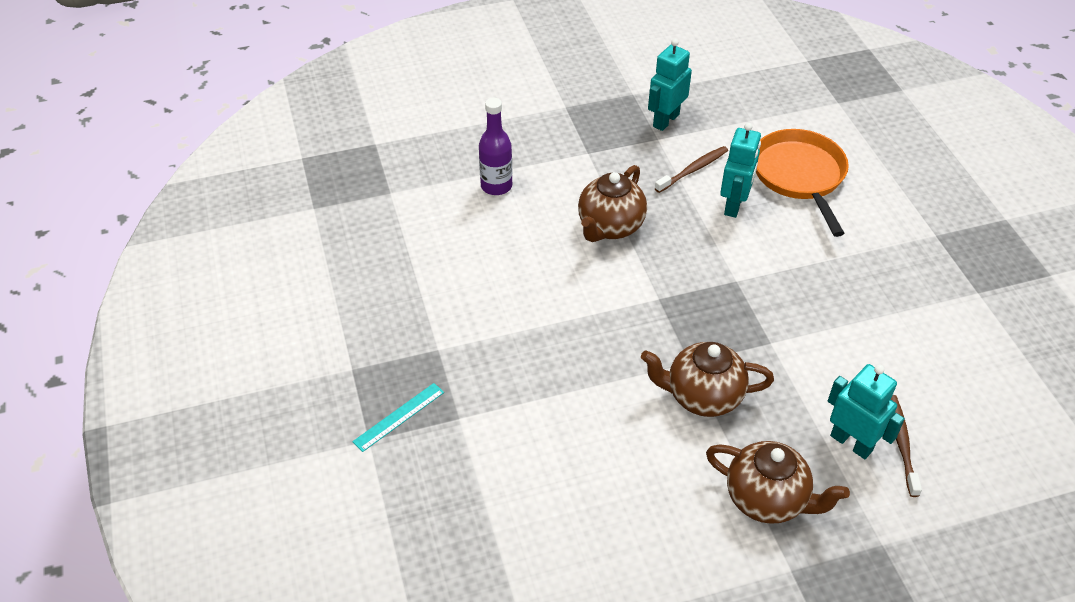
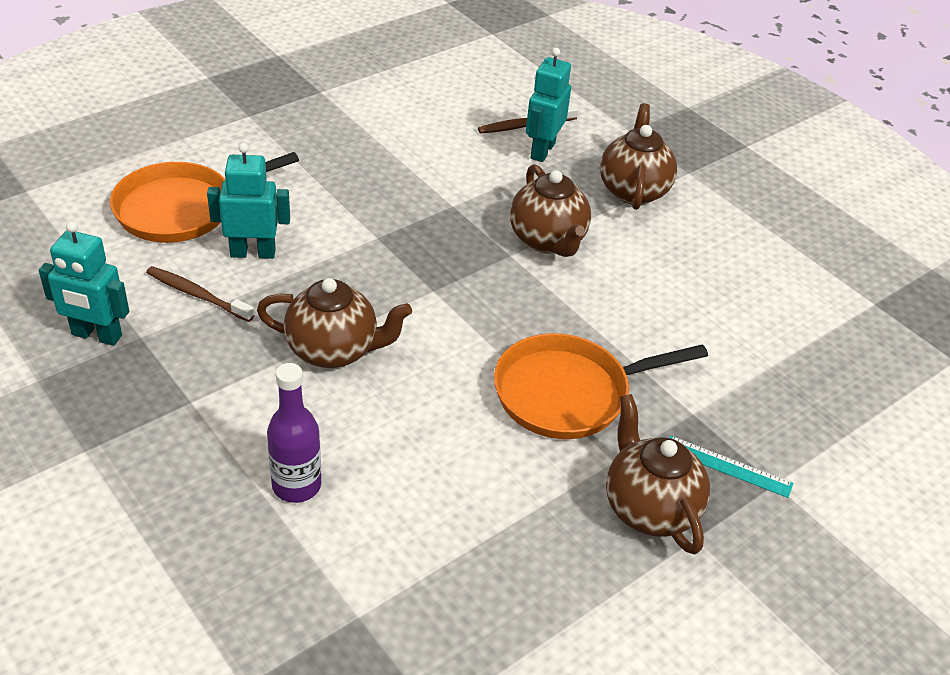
camera: 115 degrees left, 5 degrees down
none -> orange pan [494,333,708,439]
none -> brown teapot [606,394,710,554]

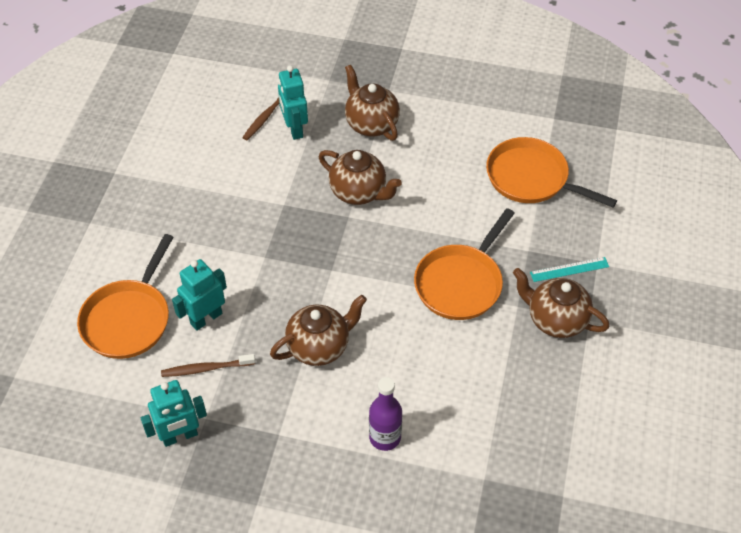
camera: 35 degrees left, 10 degrees up
none -> orange pan [486,137,617,208]

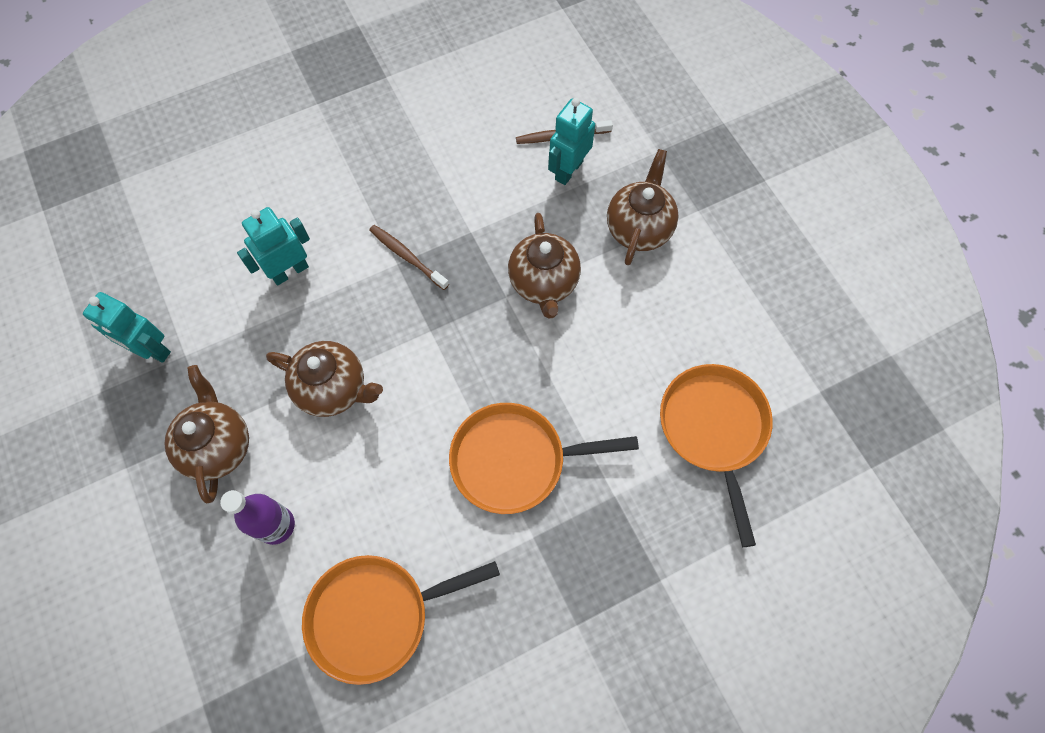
camera: 50 degrees right, 15 degrees up
orange pan [77,234,174,359] -> orange pan moved to [302,555,500,685]
brown toothbrush [161,354,256,377] -> brown toothbrush moved to [369,225,449,290]
turquoise robot [172,259,227,331] -> turquoise robot turned 45 degrees counterclockwise [237,207,310,286]
brown teapot [513,268,610,338] -> brown teapot moved to [164,365,249,504]
turquoise ruler [530,257,609,282] -> none

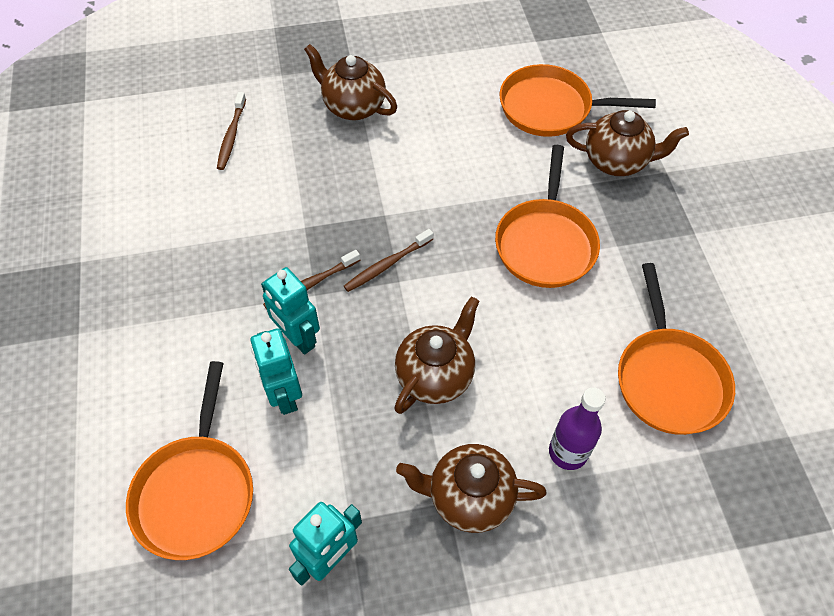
camera: 75 degrees left, 10 degrees down
brown teapot [508,213,581,319] -> brown teapot moved to [566,110,689,176]
turquoise robot [548,98,595,185] -> turquoise robot moved to [261,267,320,355]
none -> orange pan [126,361,253,560]
none -> brown toothbrush [344,229,433,292]

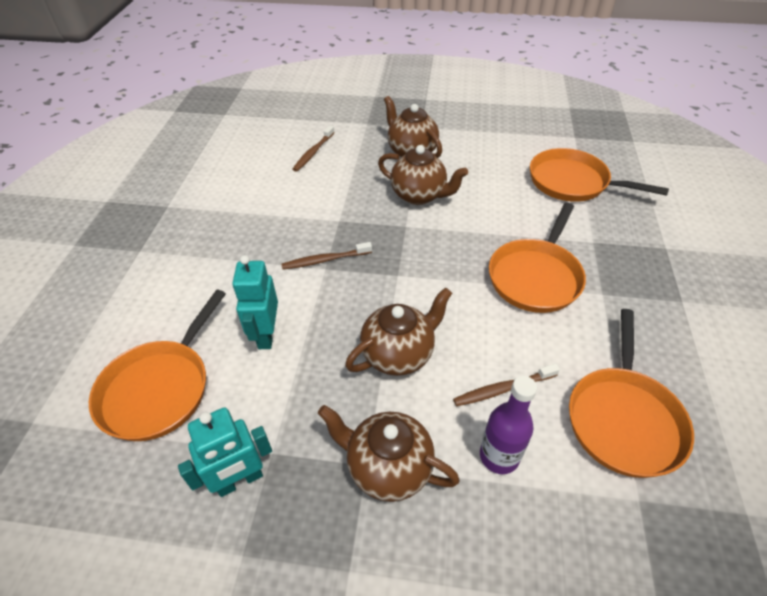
camera: 20 degrees right, 10 degrees down
turquoise robot [261,267,320,355] -> none
brown toothbrush [344,229,433,292] -> brown toothbrush moved to [453,363,560,406]
brown teapot [566,110,689,176] -> brown teapot moved to [378,145,468,205]

